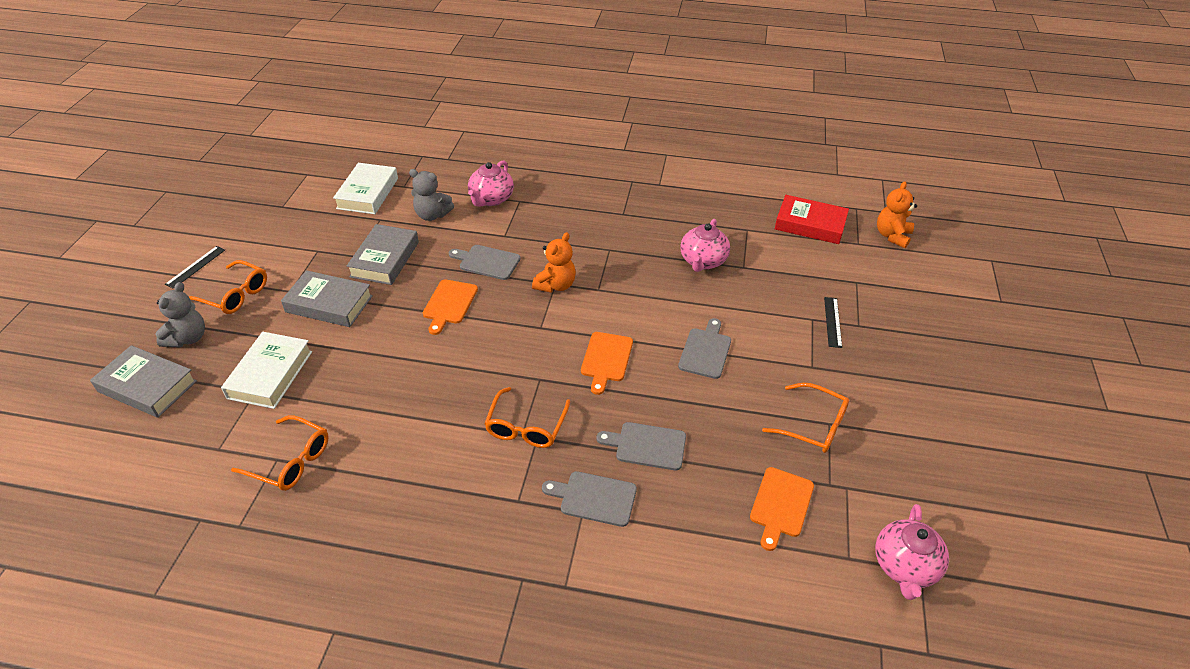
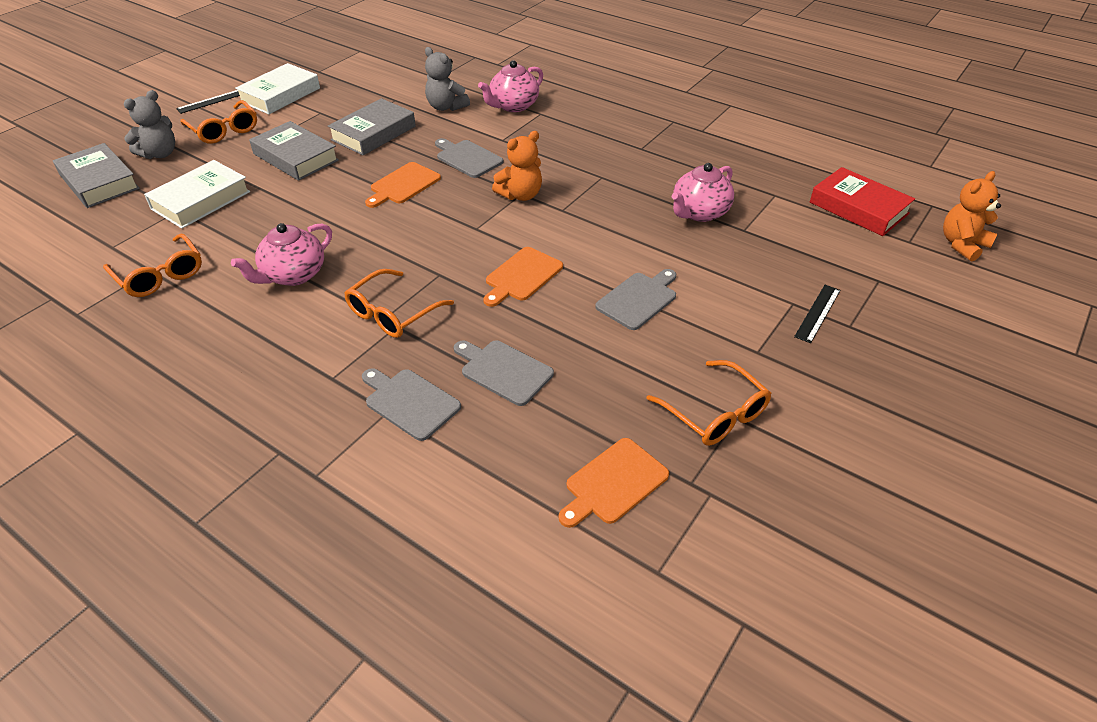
camera: 25 degrees right, 0 degrees up
white book [333,163,398,214] -> white book moved to [235,63,320,114]
pink teapot [875,504,949,600] -> pink teapot moved to [231,223,332,286]

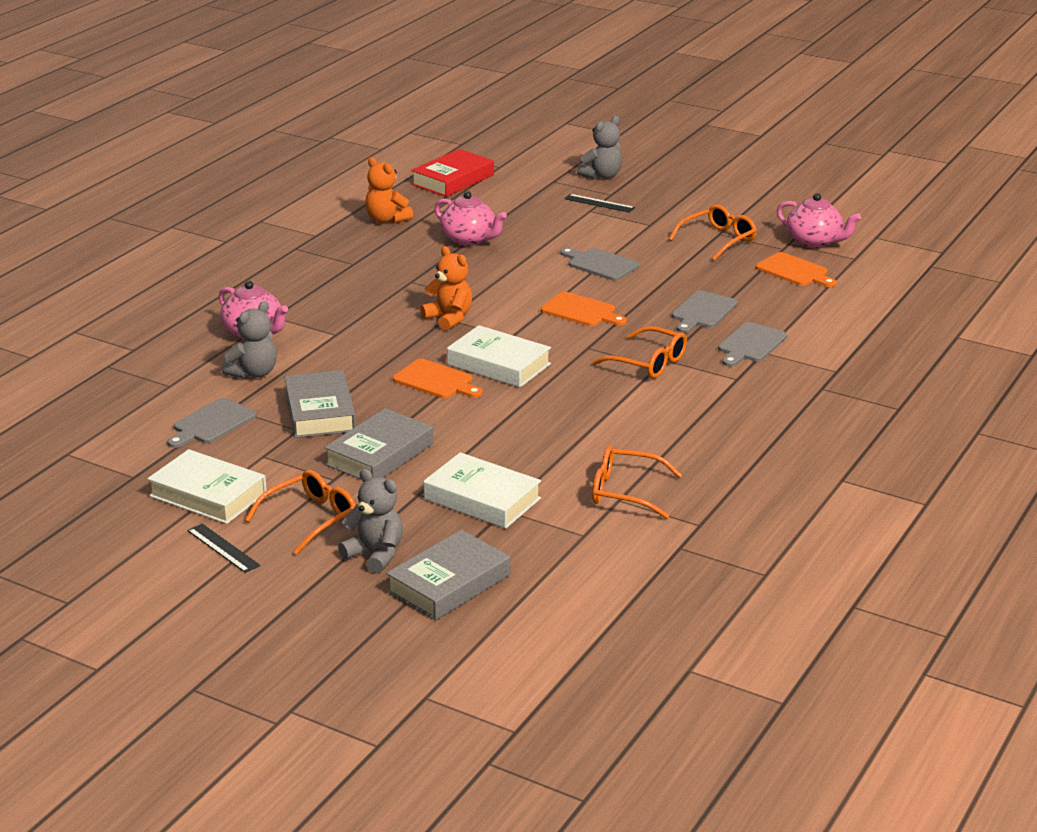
camera: 95 degrees left, 15 degrees down
orange glasses [103,234,202,297] -> orange glasses turned 120 degrees counterclockwise [592,446,682,519]
pink teapot [231,223,332,286] -> pink teapot moved to [777,193,861,248]
grey book [328,98,416,155] -> grey book turned 45 degrees clockwise [284,370,356,438]
grey cutting board [435,138,503,178] -> grey cutting board moved to [167,398,256,448]
orange teddy bear [943,171,1001,262] -> orange teddy bear moved to [365,157,413,224]
none -> white book [447,325,551,387]
none -> grey teddy bear [577,116,622,179]

